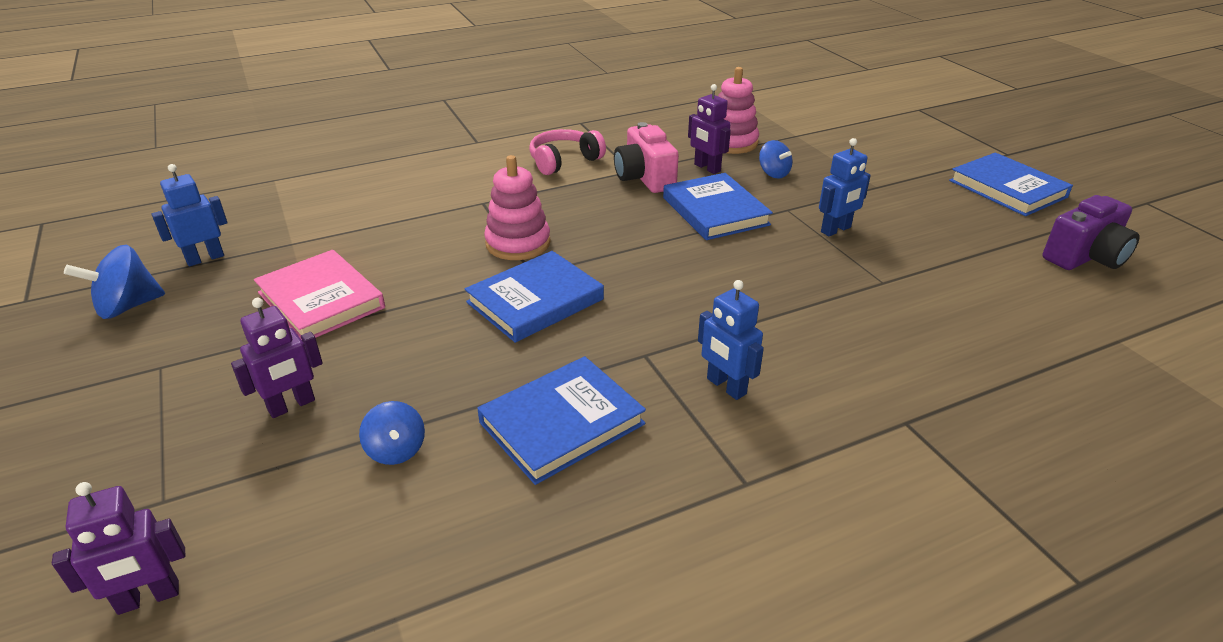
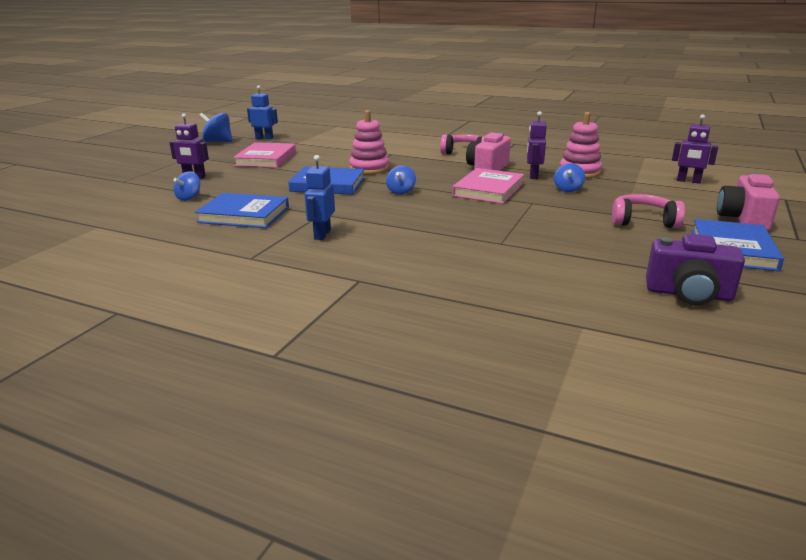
camera: 50 degrees right, 10 degrees down
purple robot [52,482,185,615] -> purple robot moved to [672,114,718,184]
blue book [663,173,773,240] -> pink book [452,168,524,204]
blue robot [819,138,871,236] -> none
none -> blue spinning top [386,165,416,194]
none -> pink headphones [612,194,685,228]
none -> pink camera [717,173,780,231]

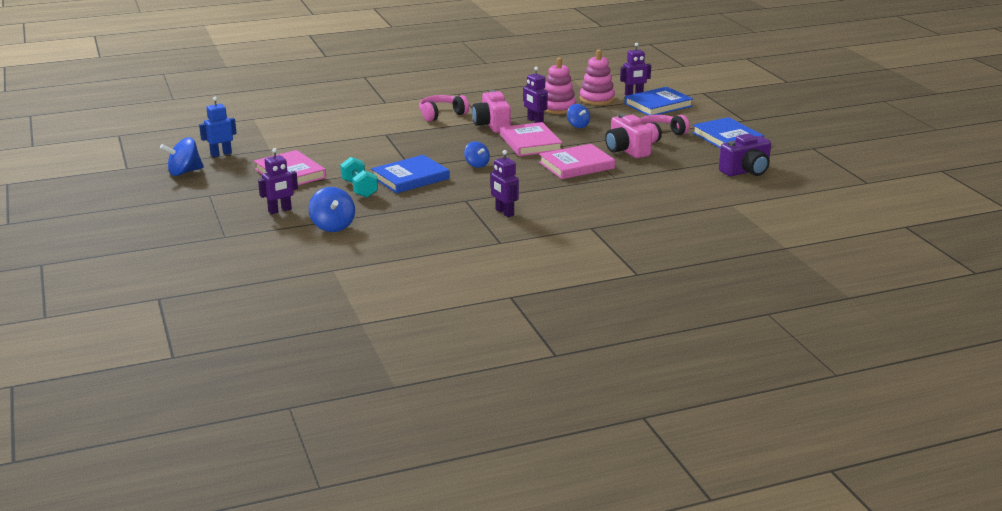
camera: 45 degrees left, 0 degrees up
blue spinning top [173,171,200,201] -> blue spinning top [308,187,355,232], size x1.52
blue book [195,193,289,228] -> blue book moved to [625,87,693,115]
blue robot [305,155,335,240] -> purple robot [490,150,519,217]
pink stacking toy [350,110,389,174] -> pink stacking toy moved to [580,50,615,105]
pink camera [717,173,780,231] -> pink camera moved to [605,114,652,158]
none -> turquoise dumbbell [340,157,378,198]
none -> pink book [539,144,615,179]

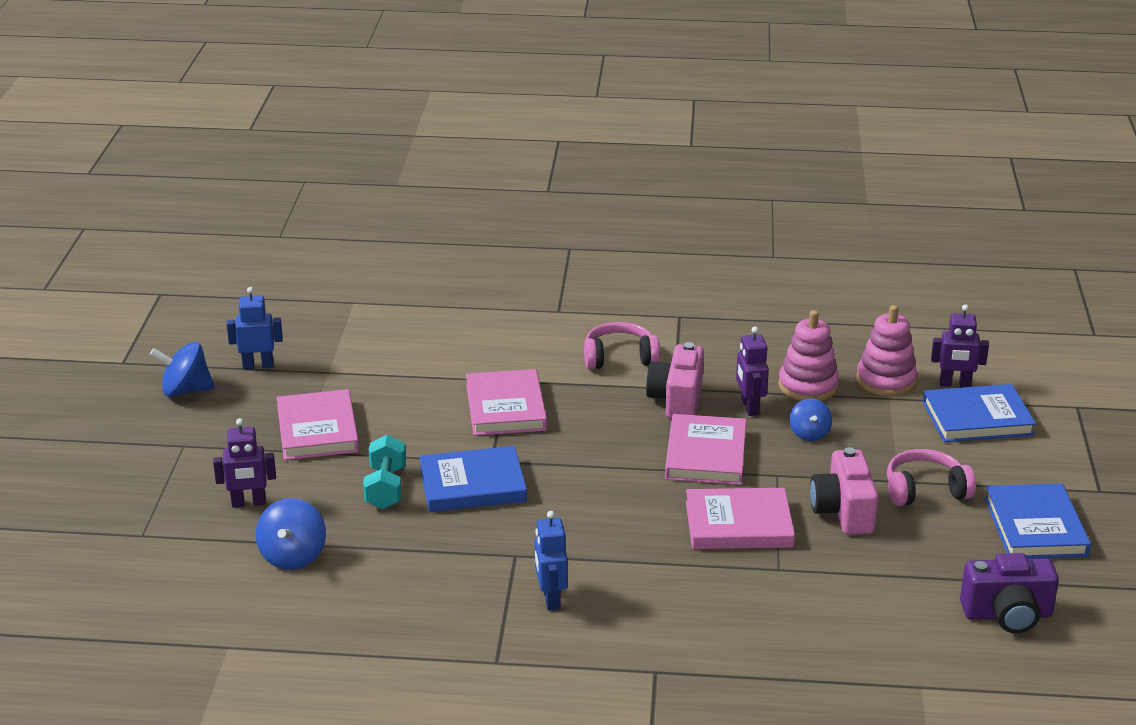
camera: 25 degrees right, 5 degrees up
blue spinning top [464,141,490,168] -> none
purple robot [490,150,519,217] -> blue robot [535,511,568,610]
none -> pink book [466,369,547,436]

